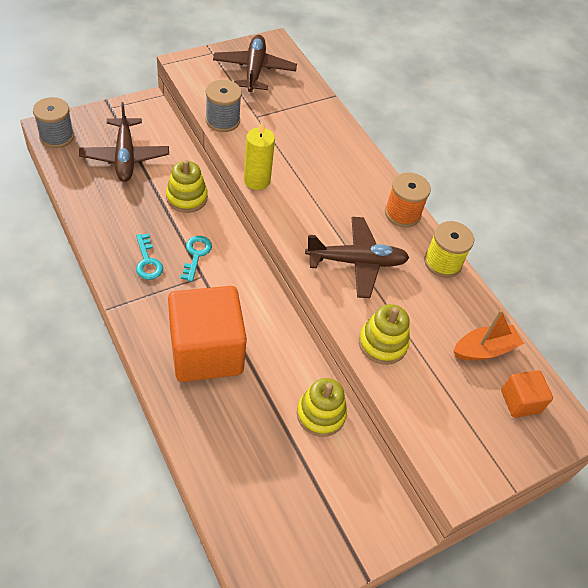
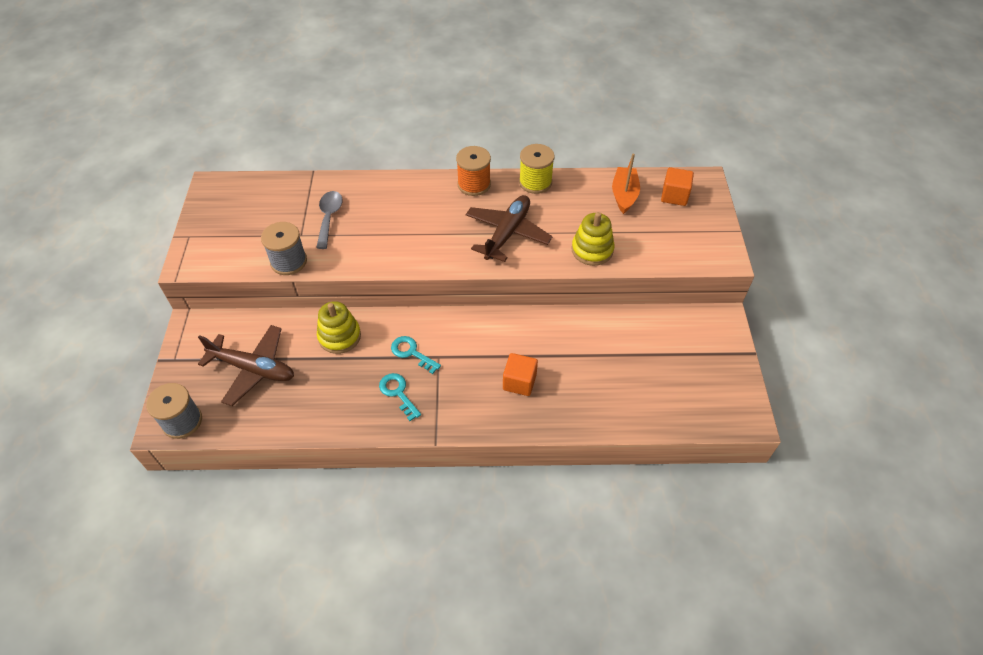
camera: 55 degrees left, 0 degrees up
turquoise key [136,233,163,280] -> turquoise key turned 135 degrees counterclockwise [379,373,421,421]
orange cube [168,286,247,382] -> orange cube [503,353,538,396], size x0.46
brown plane [213,35,297,92] -> none
yellow candle [244,122,275,190] -> none
yellow stacking toy [297,378,347,437] -> none
none -> grey spoon [316,191,343,249]

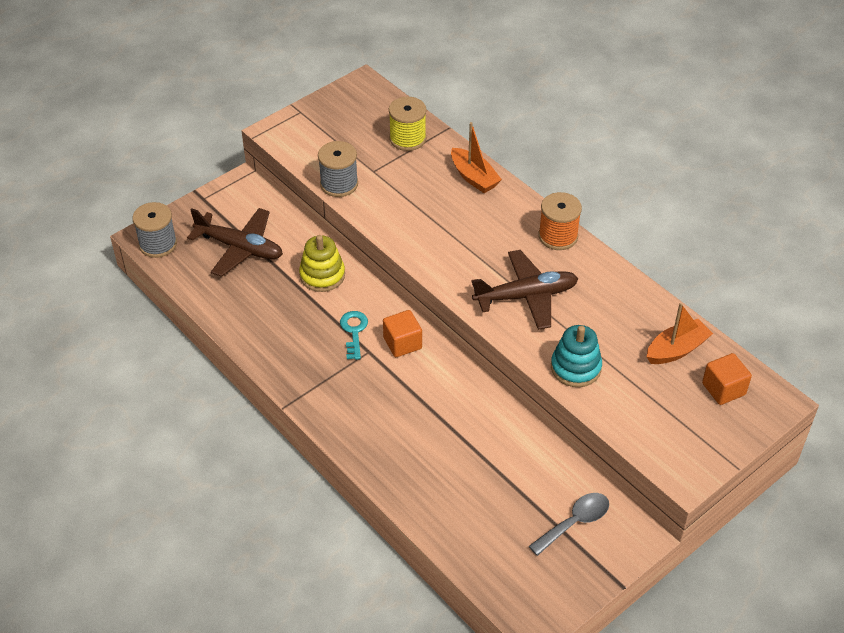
camera: 50 degrees right, 5 degrees down
brown plane [198,325,294,406] -> brown plane turned 45 degrees counterclockwise [187,208,283,277]
grey spoon [316,191,343,249] -> grey spoon moved to [529,493,609,556]
turquoise key [379,373,421,421] -> none
orange cube [503,353,538,396] -> orange cube moved to [383,310,422,357]
yellow spool [519,144,555,194] -> yellow spool moved to [389,96,427,151]
yellow stacking toy [571,212,614,266] -> turquoise stacking toy [551,325,602,387]
none -> orange boat [451,122,502,193]

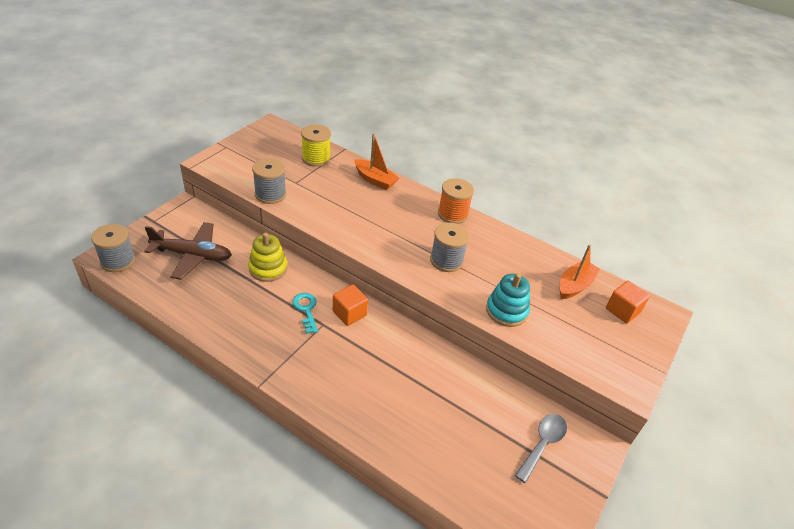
camera: 20 degrees left, 5 degrees down
brown plane [471,250,579,330] -> grey spool [430,223,469,272]

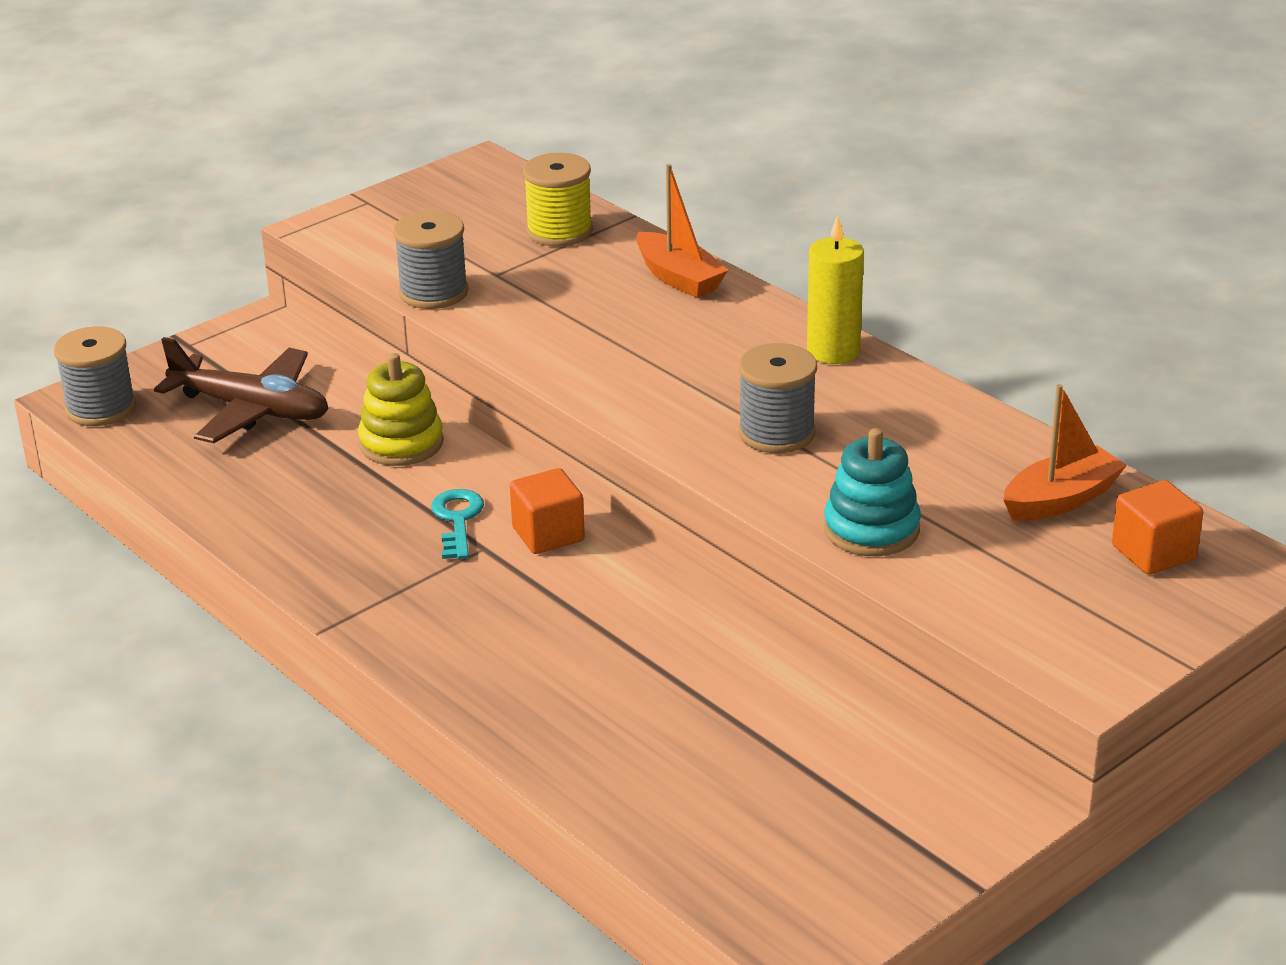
camera: 20 degrees right, 10 degrees down
orange spool [438,178,474,224] -> yellow candle [807,215,864,364]
grey spoon [515,414,567,483] -> none

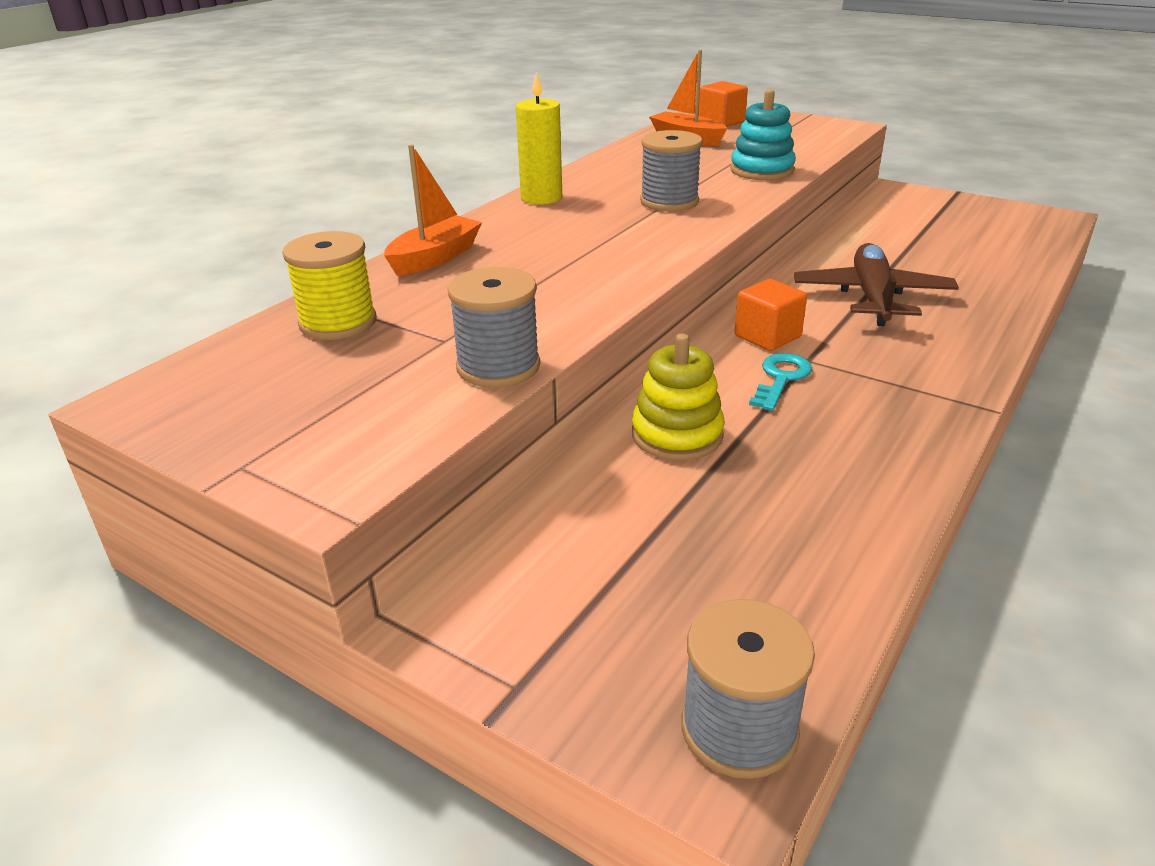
camera: 105 degrees left, 0 degrees up
brown plane [154,337,329,443] -> brown plane moved to [794,243,959,326]
turquoise key [431,489,484,559] -> turquoise key turned 135 degrees clockwise [749,353,812,411]

